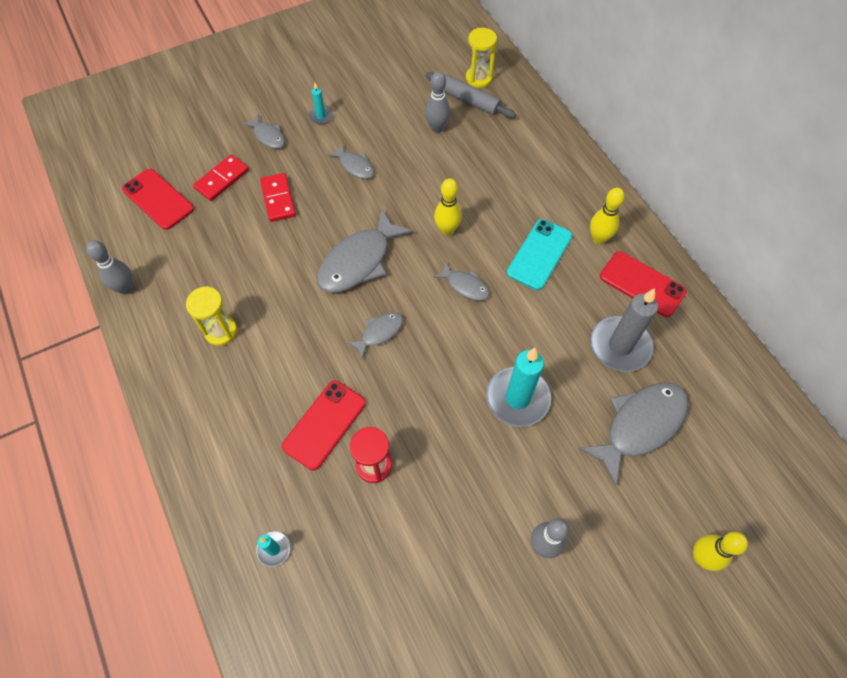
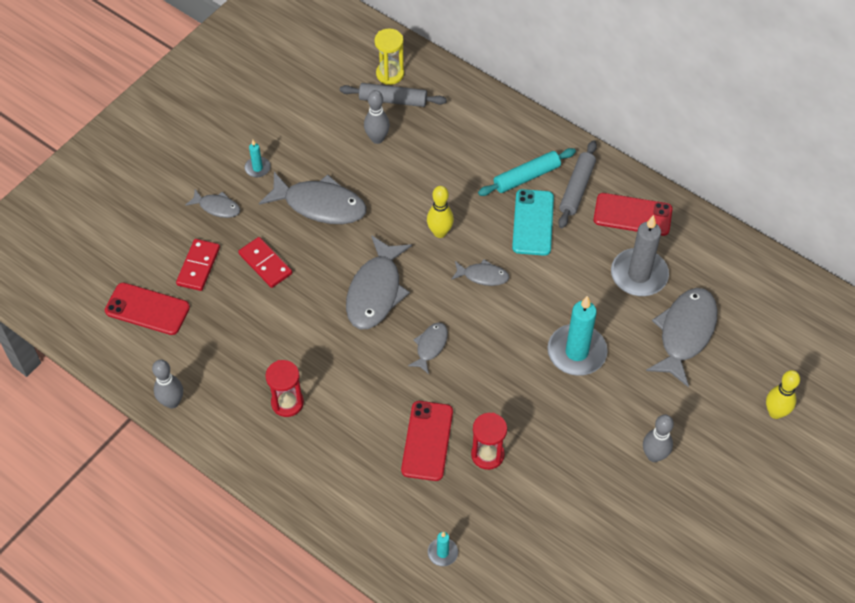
camera: 25 degrees left, 5 degrees down
yellow hourglass [186,286,237,346] -> red hourglass [265,360,304,417]
grey fish [327,144,374,179] -> grey fish [259,172,367,224], size x1.92
yellow bowling pin [590,188,625,244] -> grey rolling pin [558,140,597,228]
none -> turquoise rolling pin [478,148,576,196]

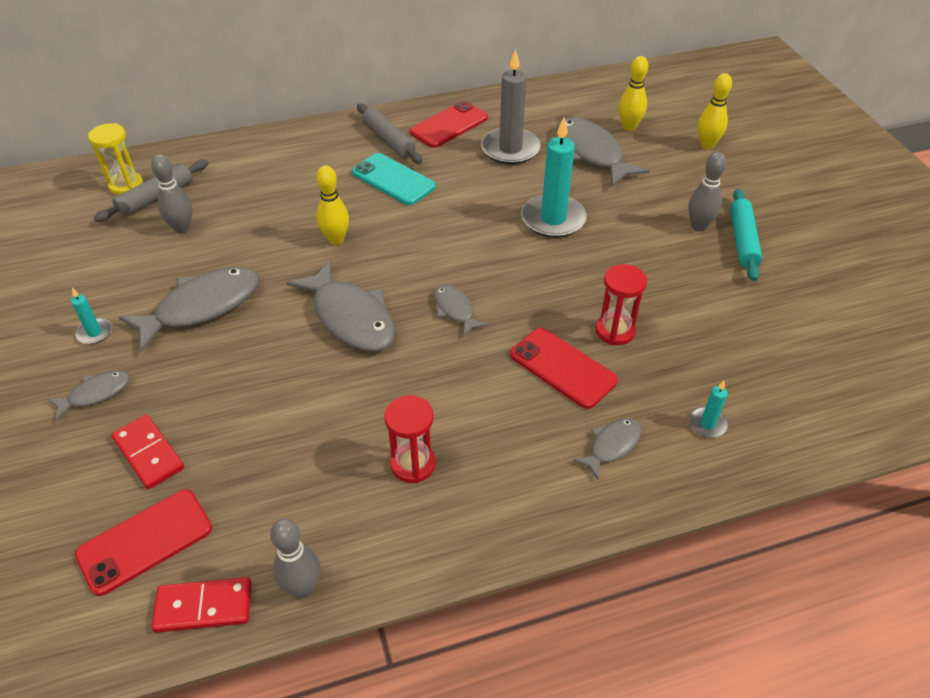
camera: 55 degrees left, 10 degrees down
red domino [238,237,292,288] -> red domino moved to [151,577,251,633]
grey fish [451,259,509,286] -> grey fish moved to [573,418,642,479]
turquoise rolling pin [478,148,576,196] -> turquoise rolling pin moved to [730,189,762,281]
none -> yellow bowling pin [619,56,648,131]

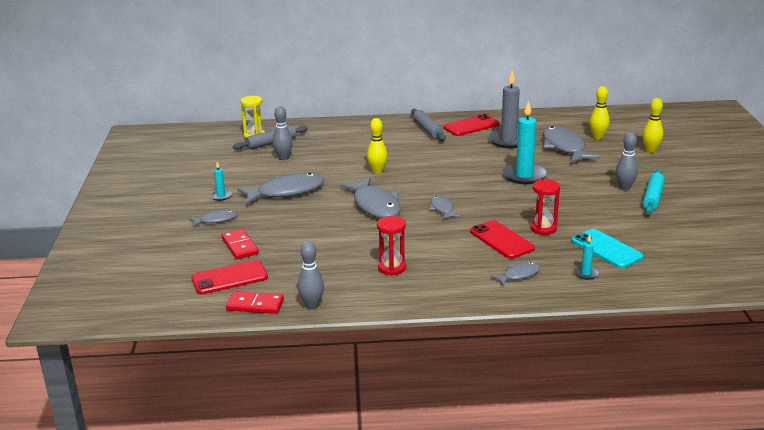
camera: 15 degrees right, 20 degrees down
turquoise phone [352,153,436,205] -> turquoise phone moved to [572,229,643,268]

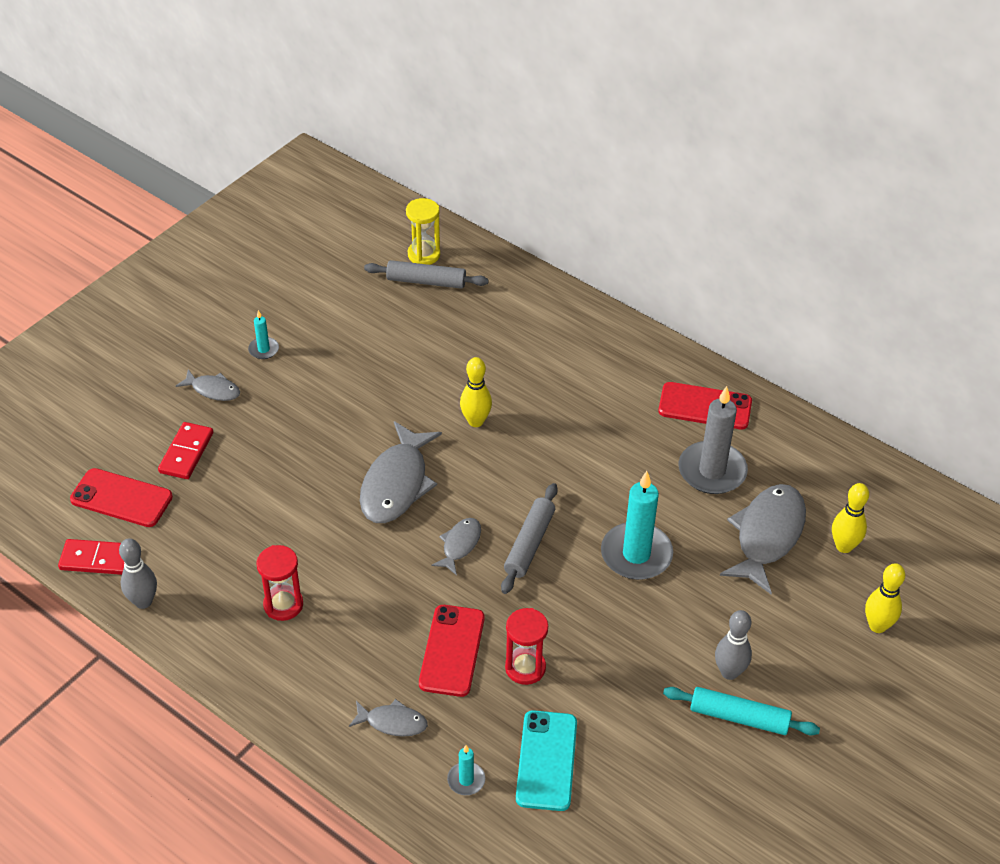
camera: 40 degrees right, 20 degrees up
red domino [226,291,284,314] -> red domino turned 45 degrees counterclockwise [58,539,124,575]
grey fish [237,173,324,205] -> none
grey bowling pin [273,106,293,160] -> none
grey rolling pin [411,109,446,141] -> grey rolling pin moved to [501,483,558,594]
turquoise rolling pin [643,170,664,214] -> turquoise rolling pin turned 45 degrees clockwise [663,687,820,735]

